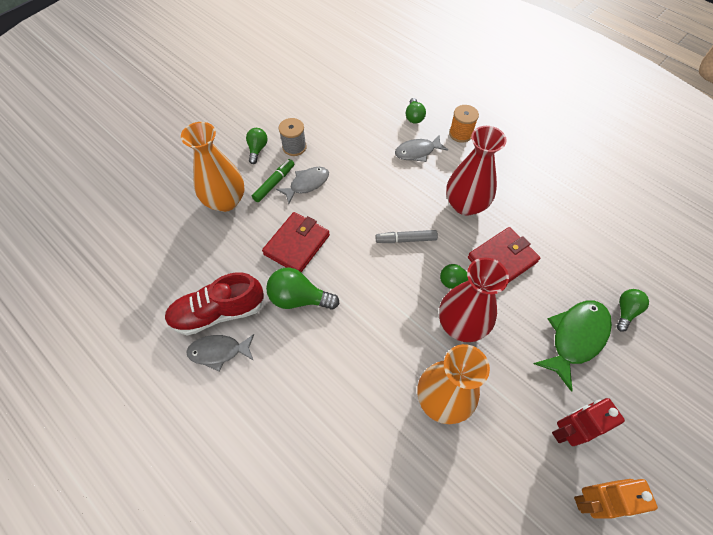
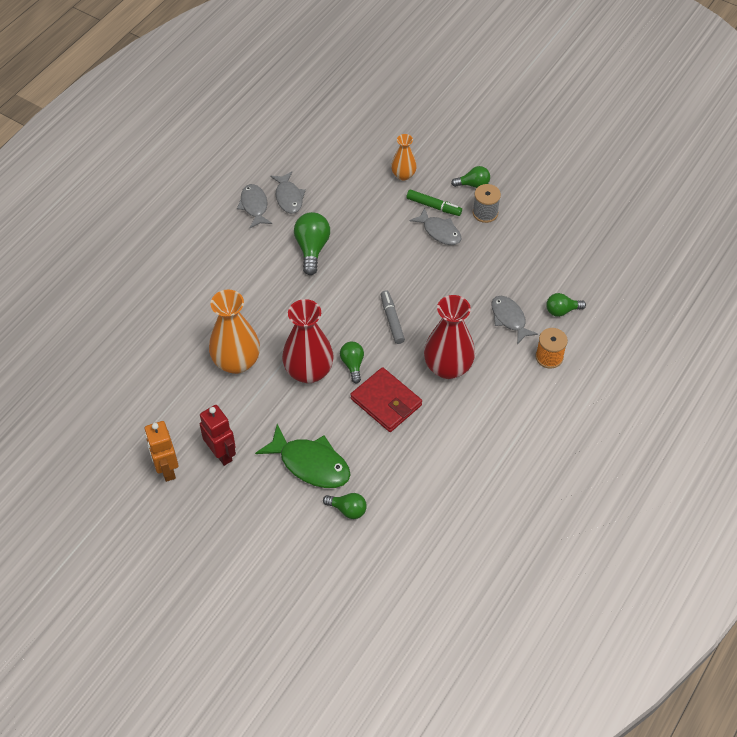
camera: 80 degrees right, 5 degrees down
red shoe [165,272,264,336] -> grey fish [270,171,306,214]
orange vase [181,122,245,212] -> orange vase [391,134,417,180], size x0.56
red wallet [262,212,330,272] -> none

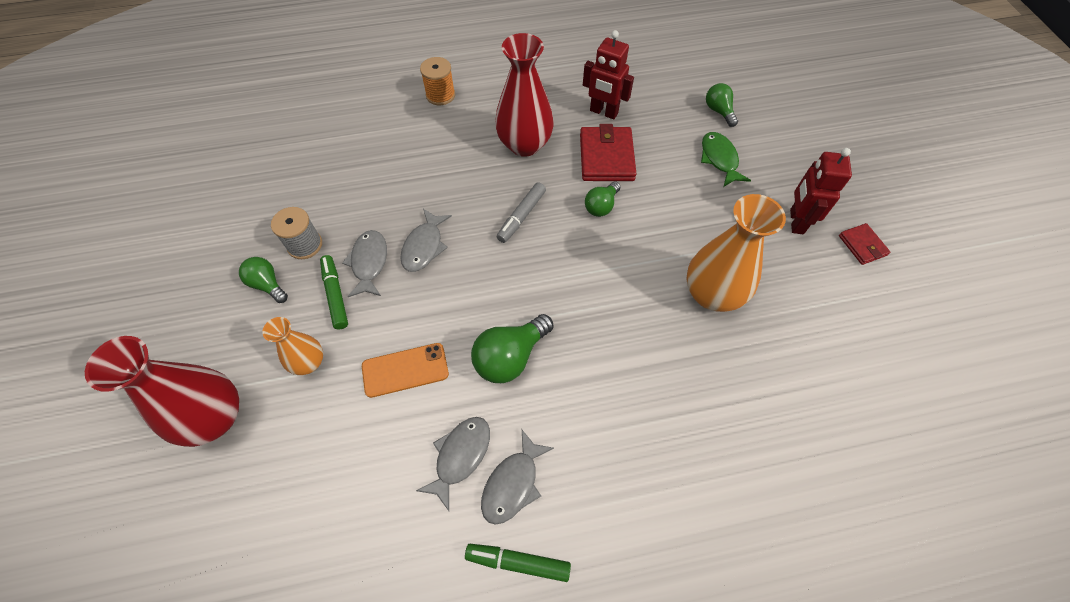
camera: 135 degrees left, 5 degrees up
orange robot [145,421,178,482] -> red wallet [839,223,890,265]
green fish [255,424,351,488] -> green fish [701,132,751,187], size x0.66
red vase [282,299,334,383] -> red vase moved to [85,336,239,447]
grey fish [492,296,538,344] -> grey fish moved to [400,209,452,272]
green light bulb [546,293,586,317] -> none
none -> orange phone [362,343,449,398]
none -> green marker [465,544,571,582]
none -> red robot [583,30,634,119]

